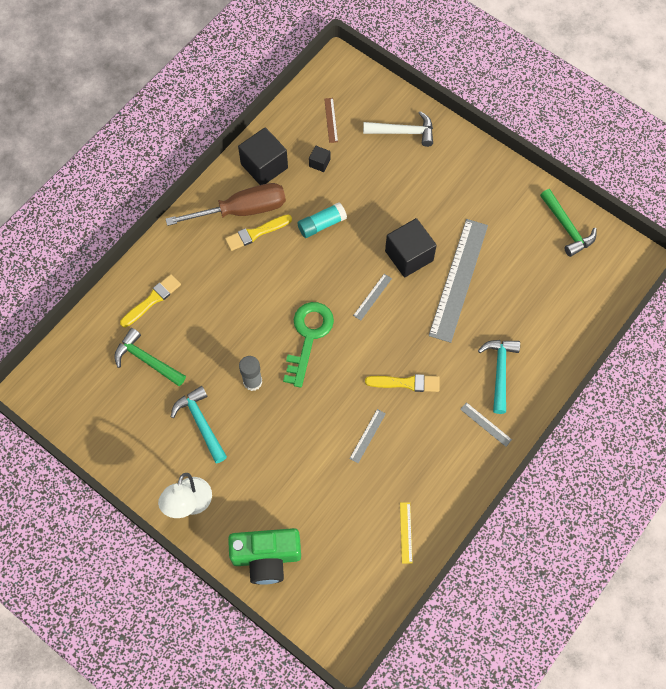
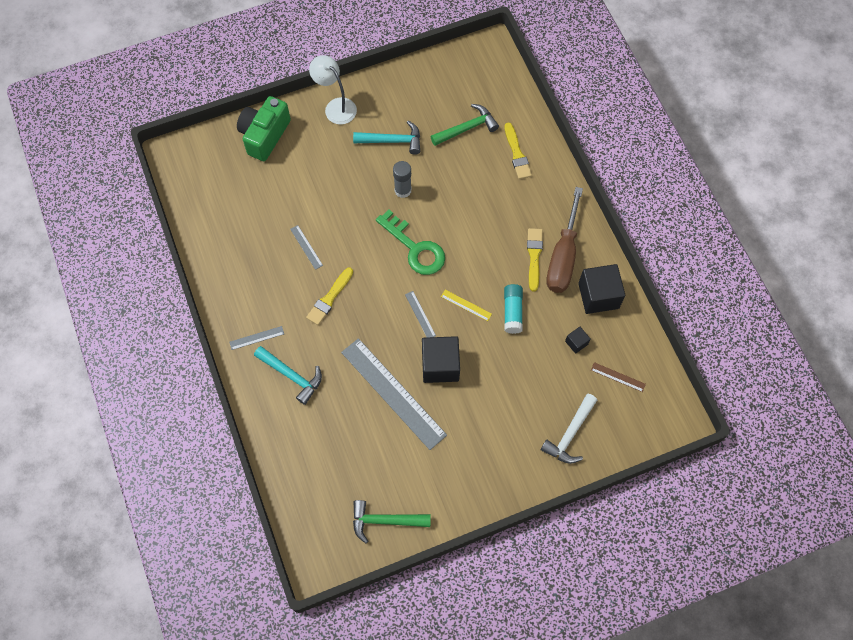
camera: 120 degrees right, 0 degrees up
yellow ruler [400,502,412,564] -> yellow ruler moved to [441,290,492,321]

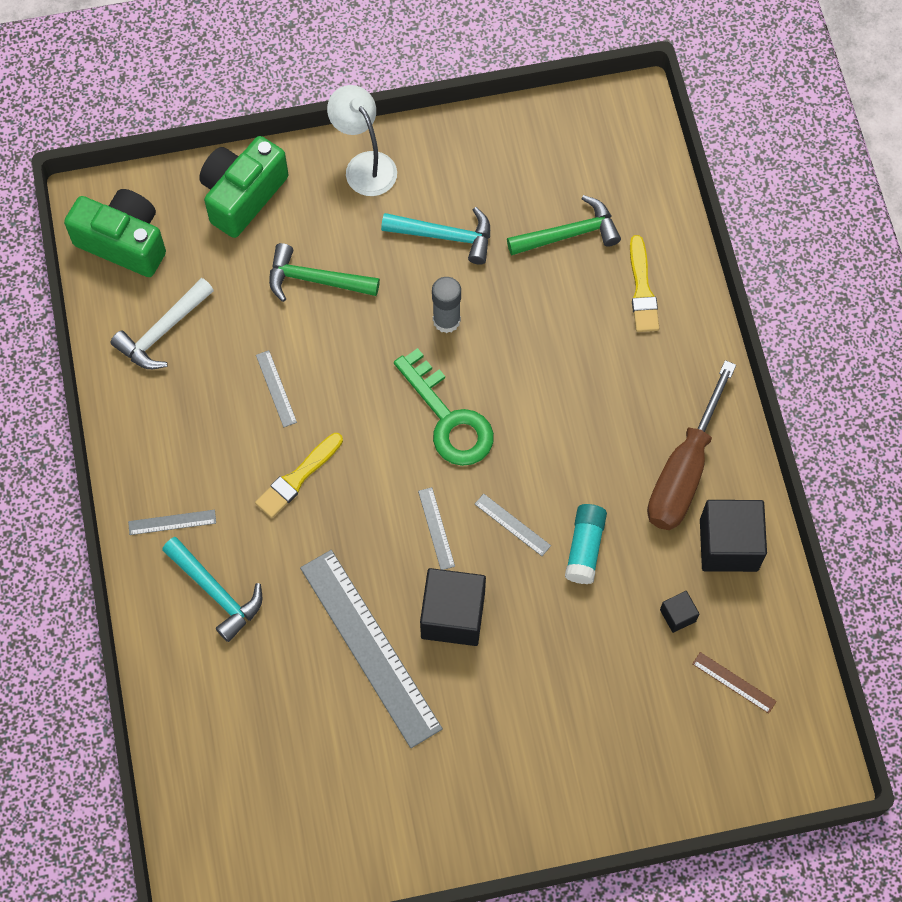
camera: 10 degrees right, 0 degrees up
green hammer [353,500,431,543] -> green hammer moved to [269,243,380,302]
yellow ruler [441,290,492,321] -> grey ruler [475,494,551,556]
yellow brush [527,228,543,291] -> none
white hammer [541,394,597,464] -> white hammer moved to [110,278,214,369]
none -> green camera [64,189,166,277]

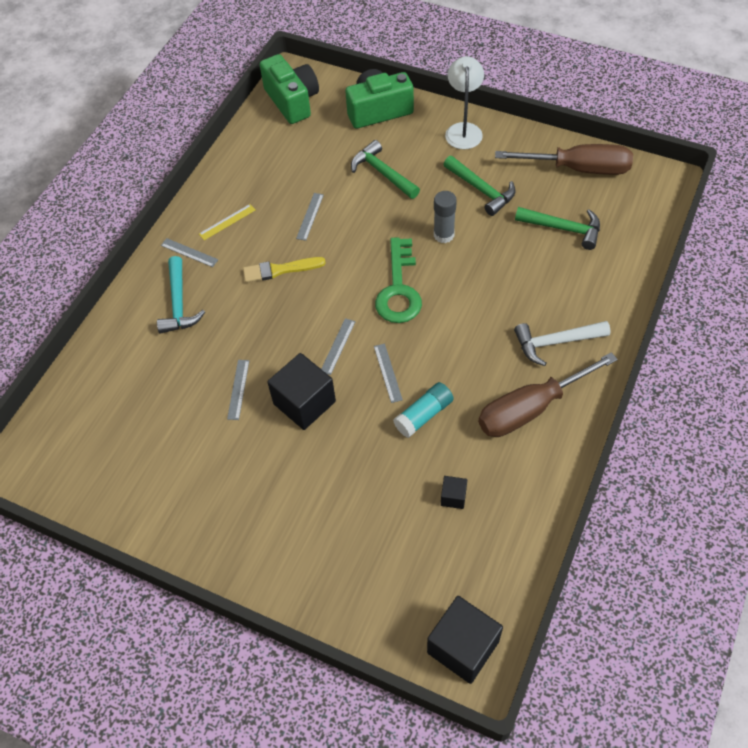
camera: 40 degrees right, 10 degrees down
white hammer [110,278,214,369] -> white hammer moved to [514,321,611,366]
grey ruler [300,550,443,748] -> grey ruler [227,360,249,420], size x0.41
turquoise hammer [381,207,490,265] -> green hammer [443,156,516,216]
yellow brush [630,235,659,332] -> none
brown ruler [692,652,777,714] -> none
black cube [700,500,767,572] -> black cube moved to [427,596,503,684]
none -> yellow ruler [199,204,255,240]
none -> brown screwdriver [495,144,633,175]

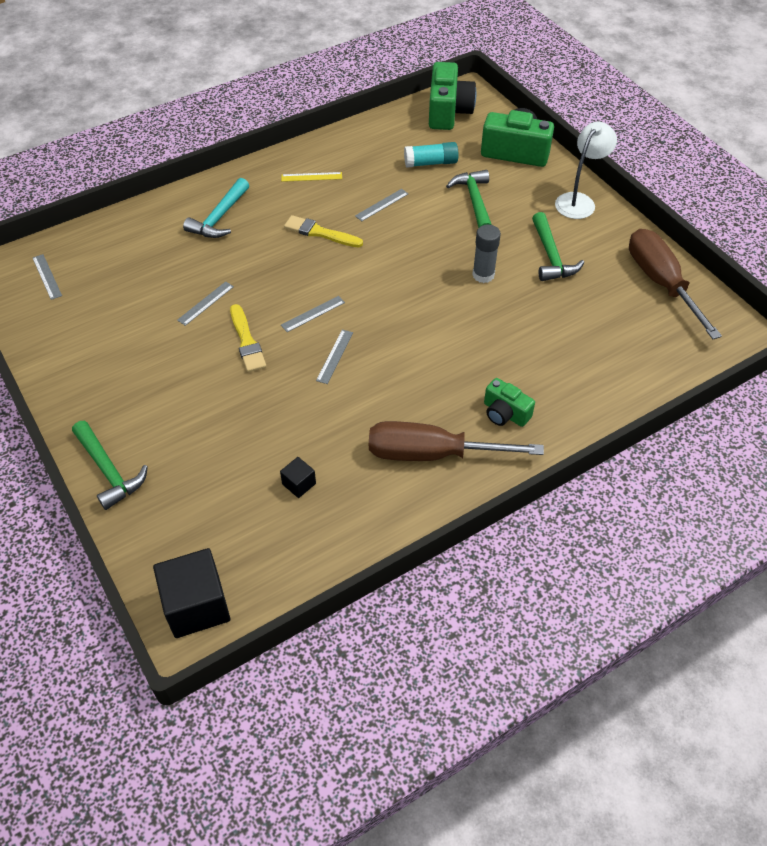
camera: 30 degrees right, 5 degrees down
grey ruler [161,238,218,267] -> grey ruler moved to [33,254,62,300]
black cube [267,353,336,430] -> yellow brush [230,304,267,372]
green key [375,237,422,323] -> none
turquoise glue stick [393,382,454,438] -> turquoise glue stick moved to [404,142,458,168]
brown screwdriver [495,144,633,175] -> brown screwdriver turned 150 degrees counterclockwise [629,229,722,339]
white hammer [514,321,611,366] -> green camera [484,378,535,427]
green hammer [515,207,600,250] -> green hammer moved to [72,421,148,510]

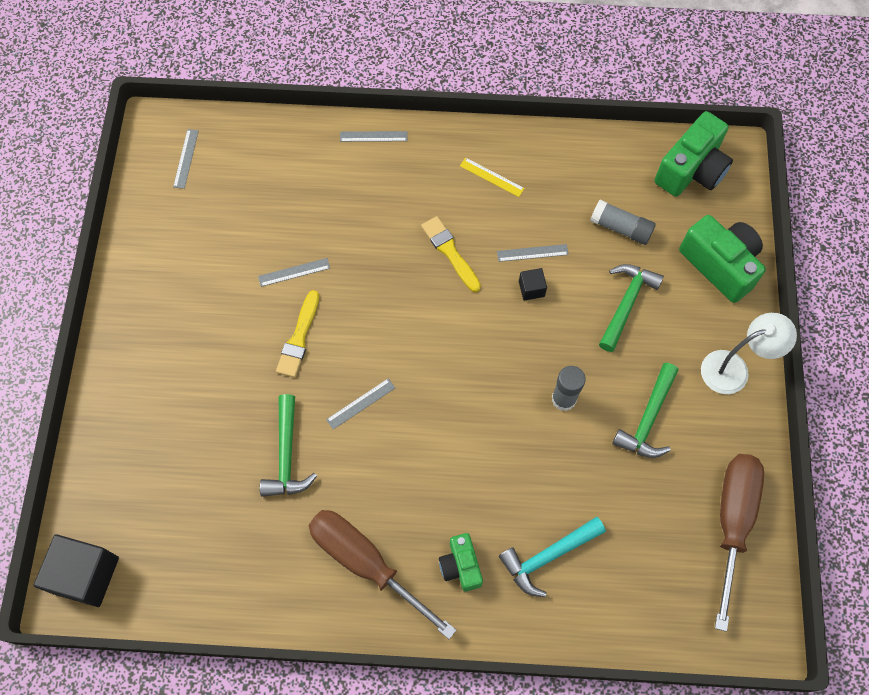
camera: 35 degrees right, 15 degrees up
green hammer [72,421,148,510] -> green hammer moved to [260,394,317,497]
turquoise hammer [183,178,249,238] -> turquoise hammer moved to [499,517,606,597]
black cube [280,457,316,498] -> black cube moved to [519,268,547,301]
grey ruler [281,296,345,332] -> grey ruler moved to [340,131,408,142]
turquoise glue stick [404,142,458,168] -> grey glue stick [590,200,656,245]

